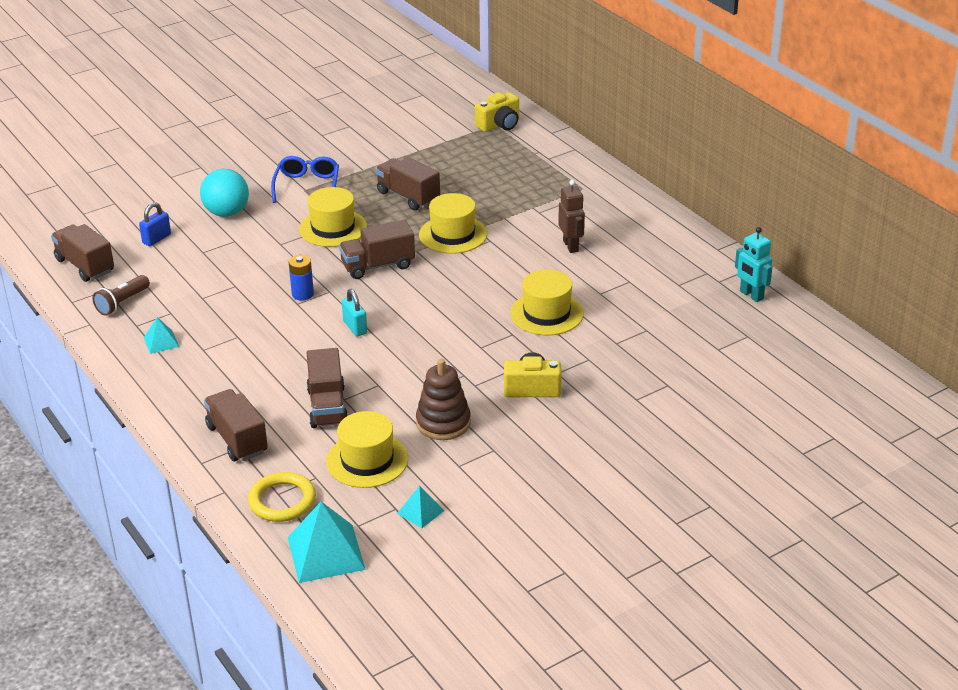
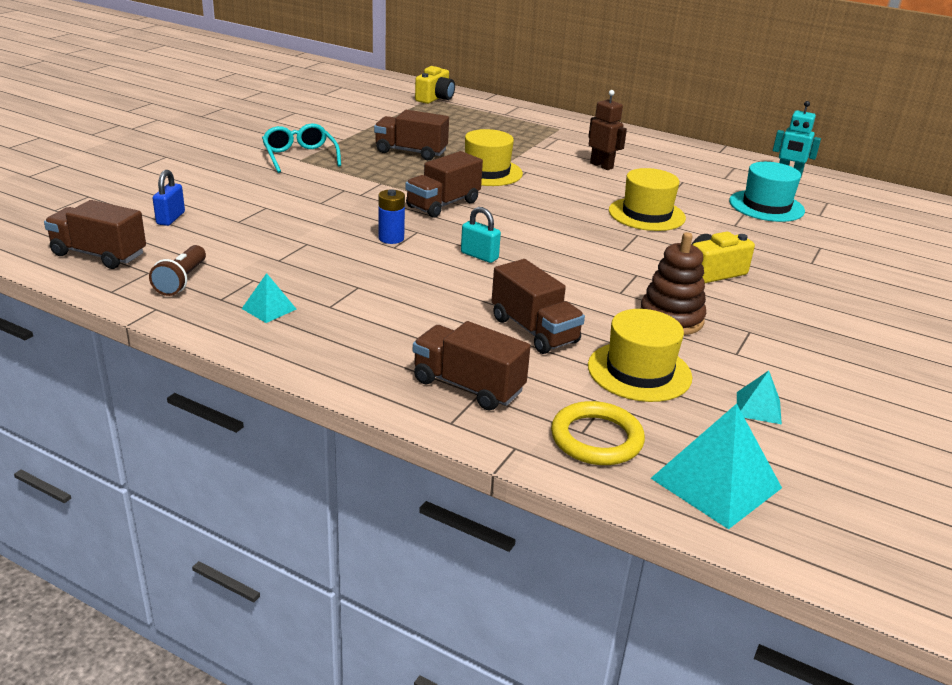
camera: 30 degrees left, 5 degrees down
turquoise ball [200,169,249,217] -> none
blue glasses [271,156,339,203] -> turquoise glasses [262,123,341,173]
yellow hat [299,187,367,247] -> none
none -> turquoise hat [729,162,805,222]

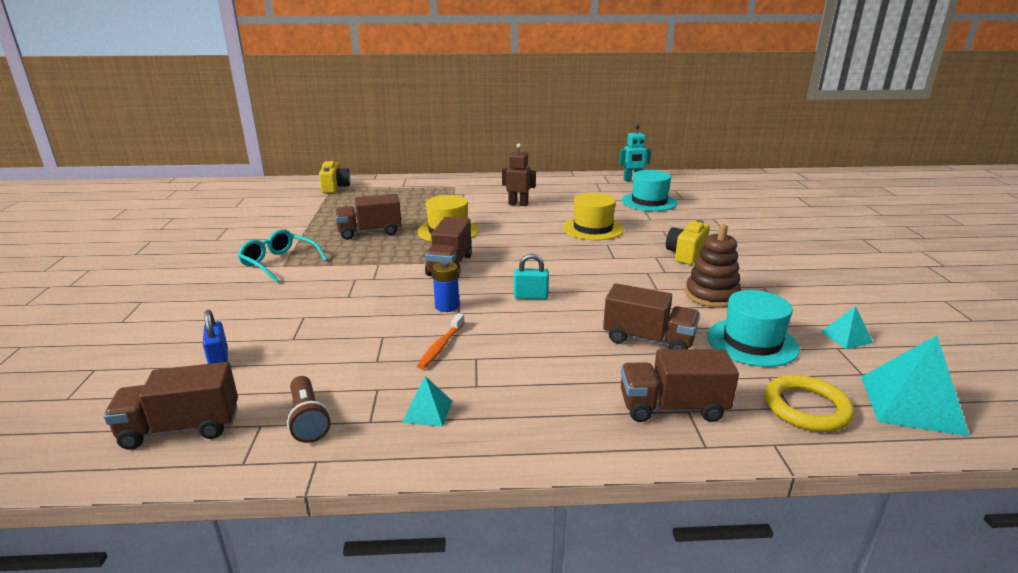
camera: 30 degrees left, 5 degrees down
yellow hat [588,309,692,402] -> turquoise hat [707,290,800,367]
none -> orange toothbrush [417,313,465,369]

